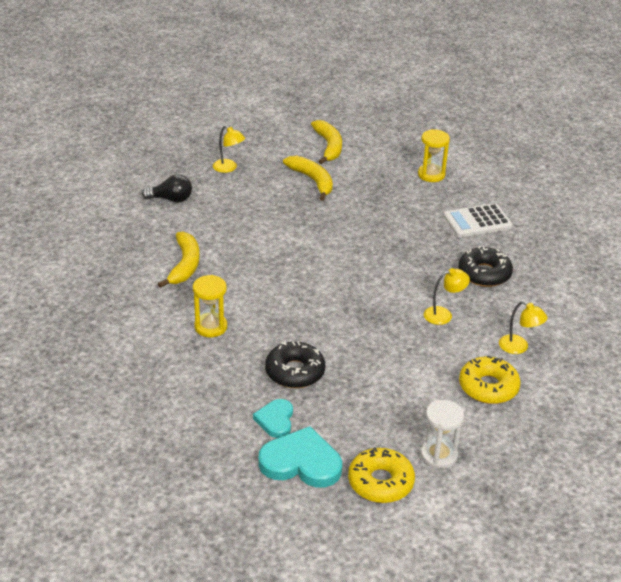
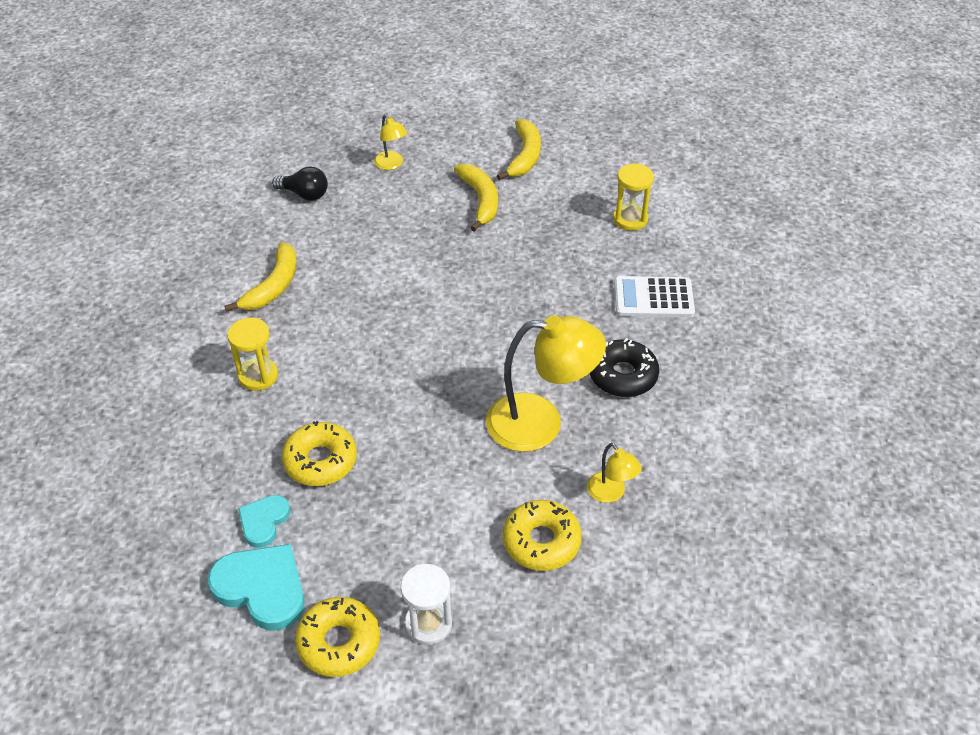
camera: 20 degrees right, 10 degrees up
black donut [265,341,325,388] -> yellow donut [282,421,357,486]
yellow lamp [424,268,470,325] -> yellow lamp [486,315,606,452], size x2.06

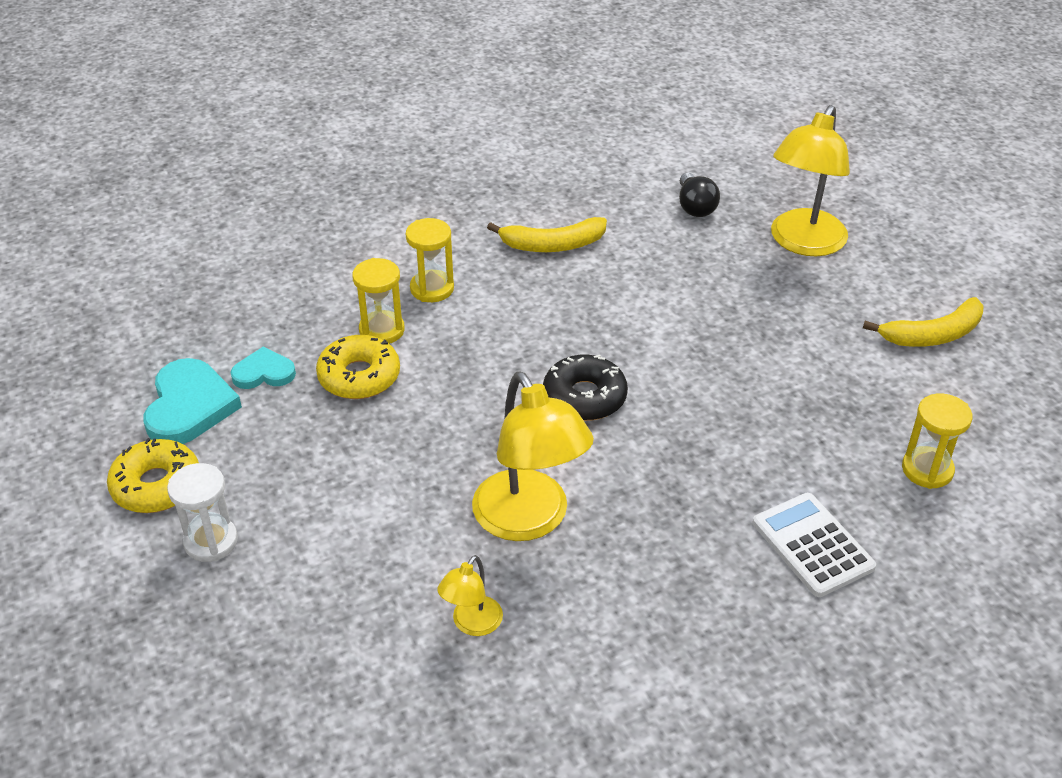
camera: 60 degrees right, 5 degrees down
yellow lamp [374,114,407,170] -> yellow lamp [771,105,850,257], size x2.06
yellow banana [454,164,498,232] -> none
yellow donut [503,500,582,571] -> none
black donut [590,338,659,397] -> black donut moved to [543,354,628,421]
none -> yellow hourglass [352,258,405,344]

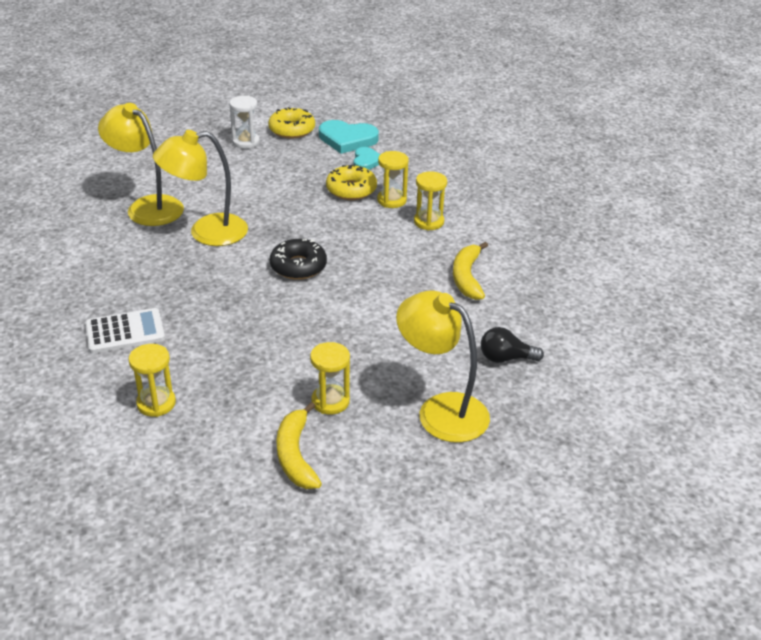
camera: 100 degrees right, 5 degrees down
yellow lamp [437,555,503,636] -> yellow lamp [98,103,184,226], size x2.06
none -> yellow hourglass [310,342,350,415]

